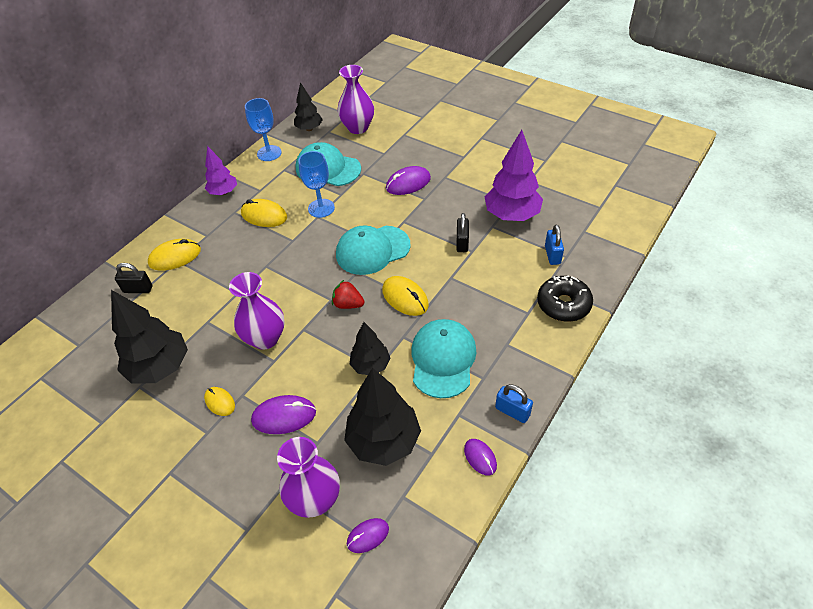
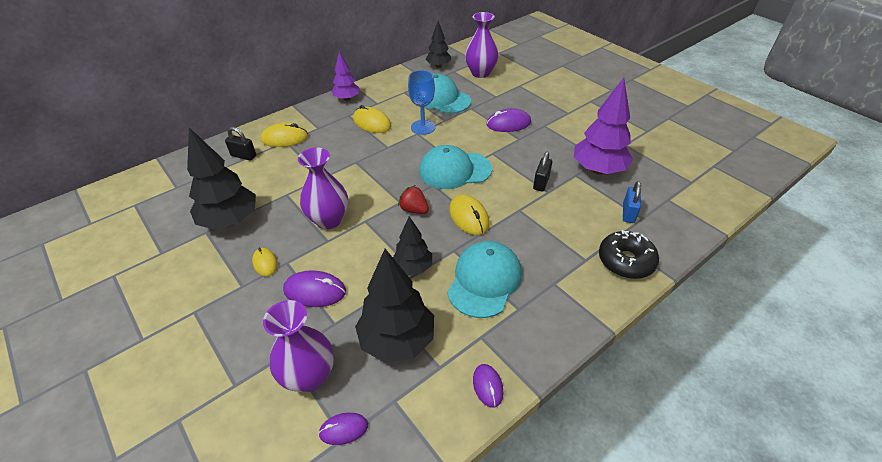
camera: 15 degrees right, 5 degrees down
blue goblet [245,98,282,161] -> none
blue padlock [495,384,533,423] -> none

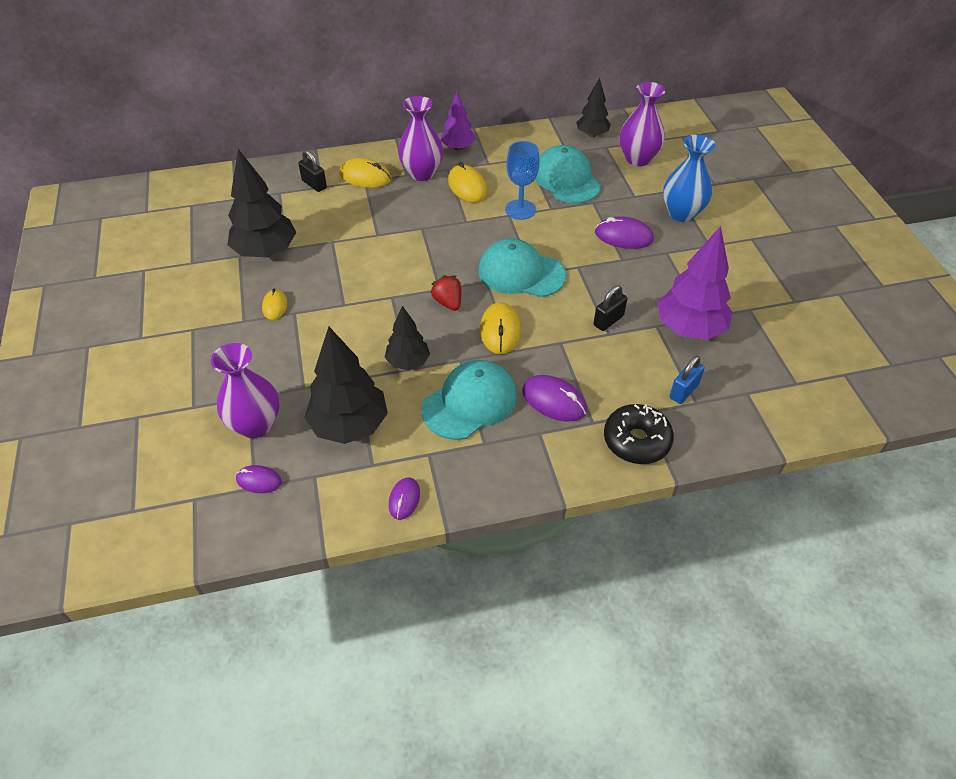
camera: 25 degrees right, 5 degrees up
purple mouse [283,270,346,307] -> purple mouse moved to [522,375,587,422]
purple vase [298,147,348,229] -> purple vase moved to [398,96,444,181]
none -> blue vase [663,134,715,222]

